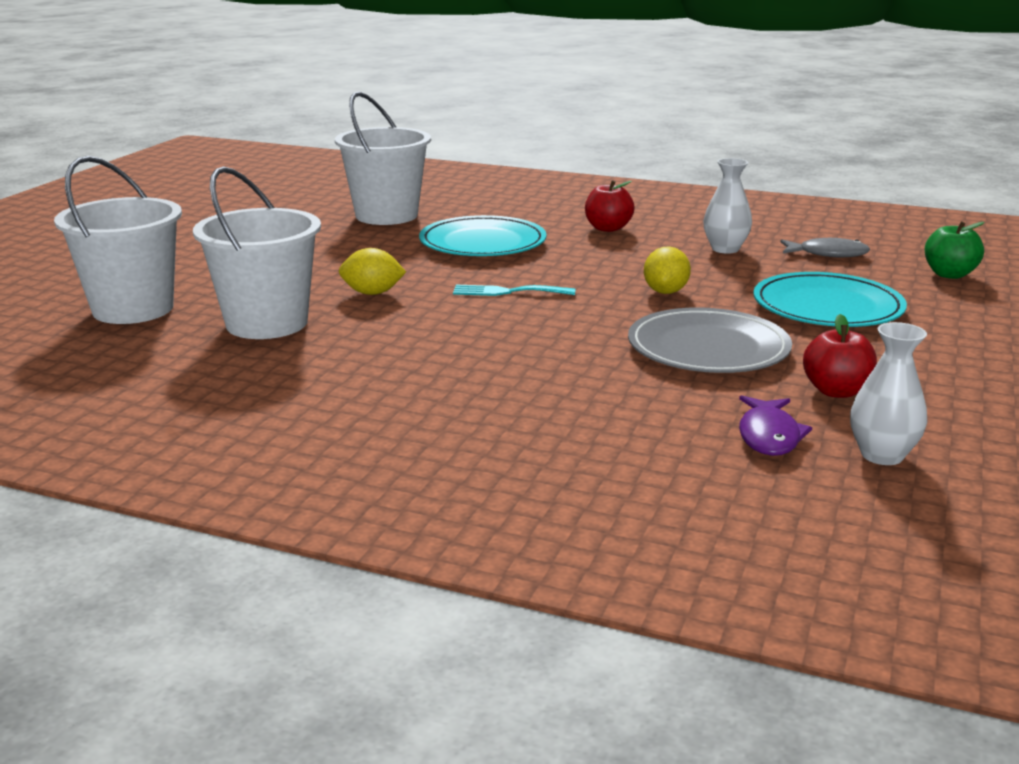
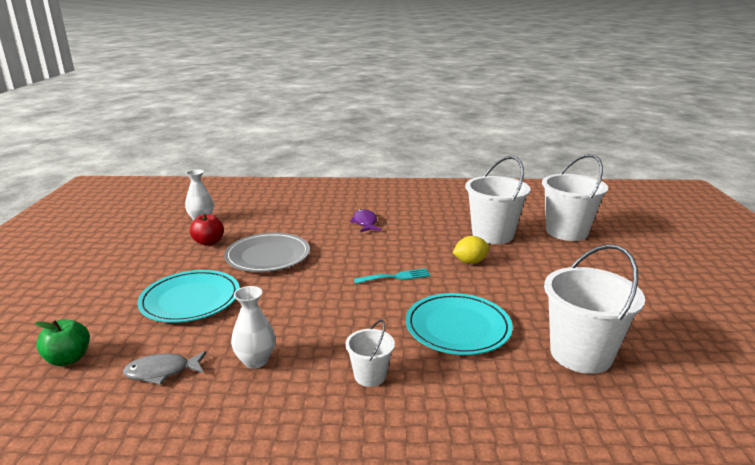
camera: 160 degrees right, 0 degrees up
red apple [585,180,635,232] -> white bucket [345,320,395,387]
yellow lemon [644,246,691,294] -> none
purple fish [739,395,812,456] -> purple fish moved to [350,209,381,232]

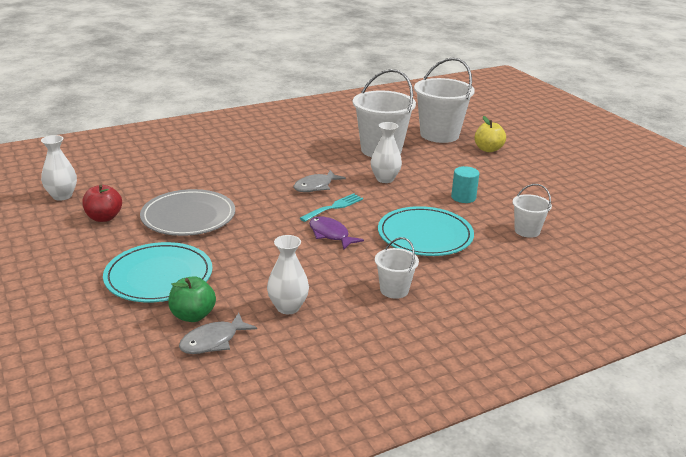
camera: 30 degrees left, 5 degrees up
green apple [35,320,90,366] -> green apple moved to [168,276,216,322]
purple fish [350,209,381,232] -> purple fish moved to [309,217,364,250]
yellow lemon [452,236,490,264] -> white vase [371,122,402,183]
white bucket [544,244,645,374] -> white bucket [513,184,552,238], size x0.51
none -> grey fish [294,170,346,192]
none -> turquoise cylinder [451,166,480,203]
none -> yellow apple [474,116,506,152]

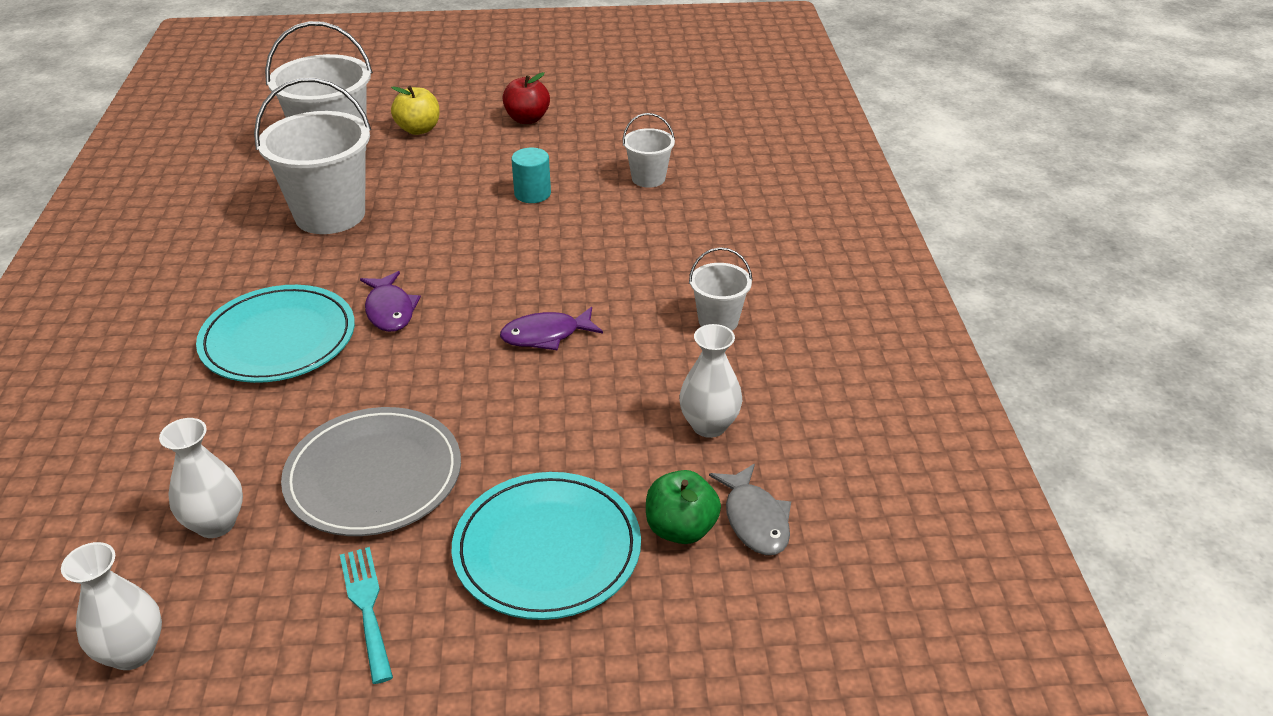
camera: 65 degrees left, 10 degrees up
red apple [82,185,122,222] -> red apple moved to [502,72,550,124]
grey fish [294,170,346,192] -> purple fish [360,271,421,332]
turquoise fork [300,193,363,222] -> turquoise fork moved to [340,547,393,684]
white vase [371,122,402,183] -> white vase moved to [159,418,243,538]
turquoise plate [378,206,474,256] -> turquoise plate moved to [196,285,355,383]

